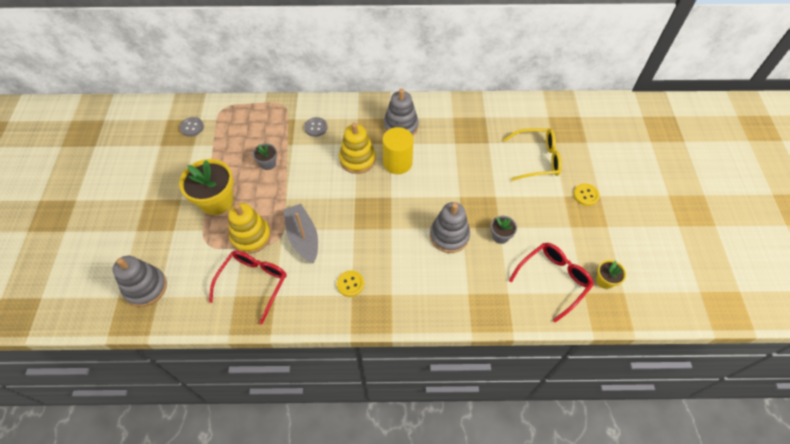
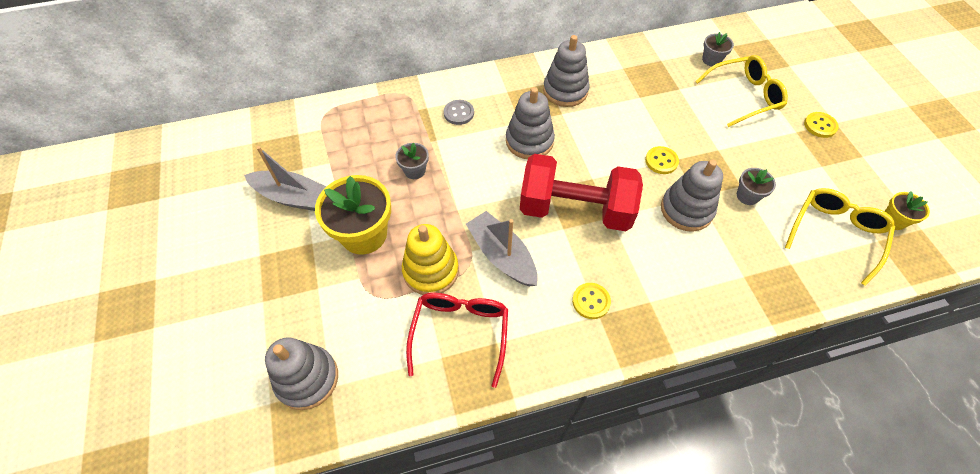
camera: 15 degrees left, 0 degrees up
grey button [180,117,204,137] -> none
yellow stacking toy [339,123,376,174] -> grey stacking toy [506,87,555,159]
yellow cylinder [382,127,414,174] -> none
red glasses [509,243,594,322] -> yellow glasses [785,188,895,286]
none -> grey boat [244,146,327,211]
none -> red dumbbell [520,154,643,231]
none -> yellow button [645,146,679,174]
none -> grey flower pot [702,32,734,66]

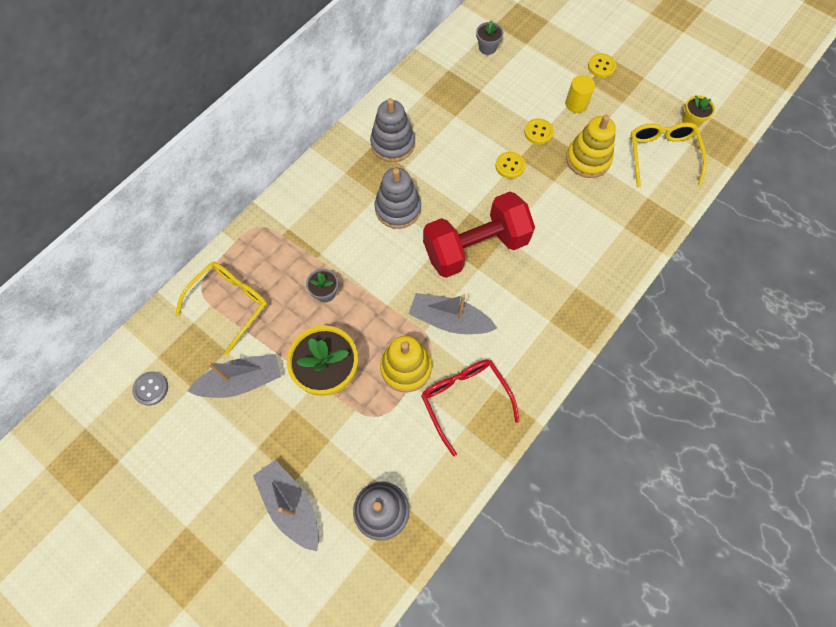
camera: 35 degrees left, 10 degrees up
grey button [444,100,474,125] -> grey button moved to [132,371,168,406]
yellow button [572,283,611,319] -> yellow button moved to [524,118,554,144]
grey stacking toy [661,160,723,232] -> none
yellow glasses [695,55,788,127] -> yellow glasses moved to [175,262,267,355]
grey flower pot [737,168,776,205] -> yellow stacking toy [566,115,616,178]
none -> grey boat [253,460,319,551]
none -> yellow cylinder [565,75,595,113]

